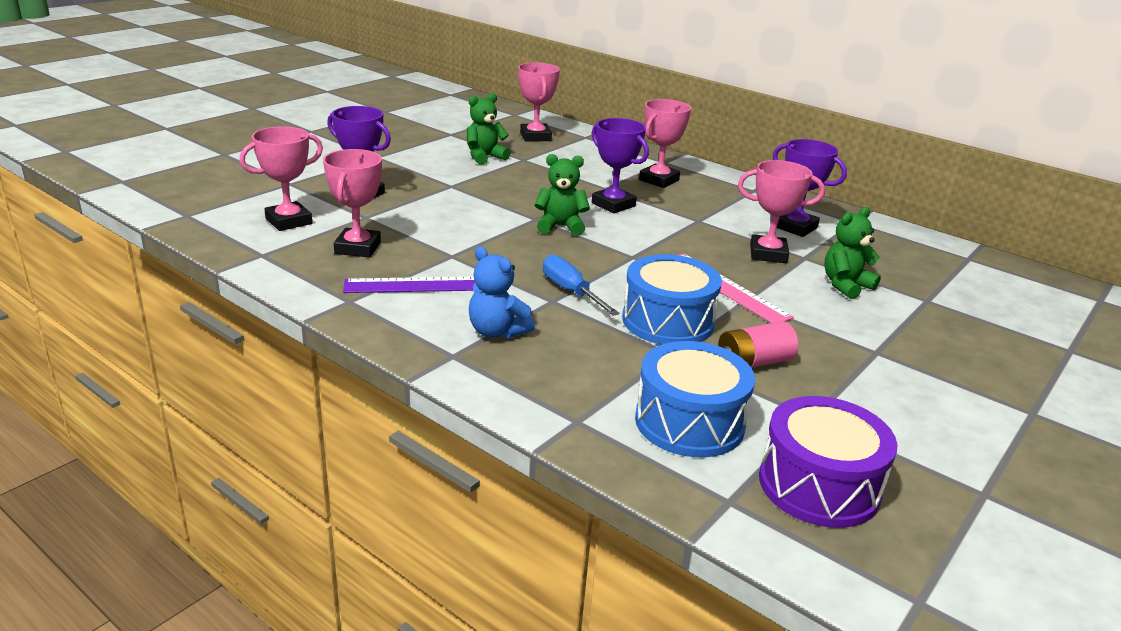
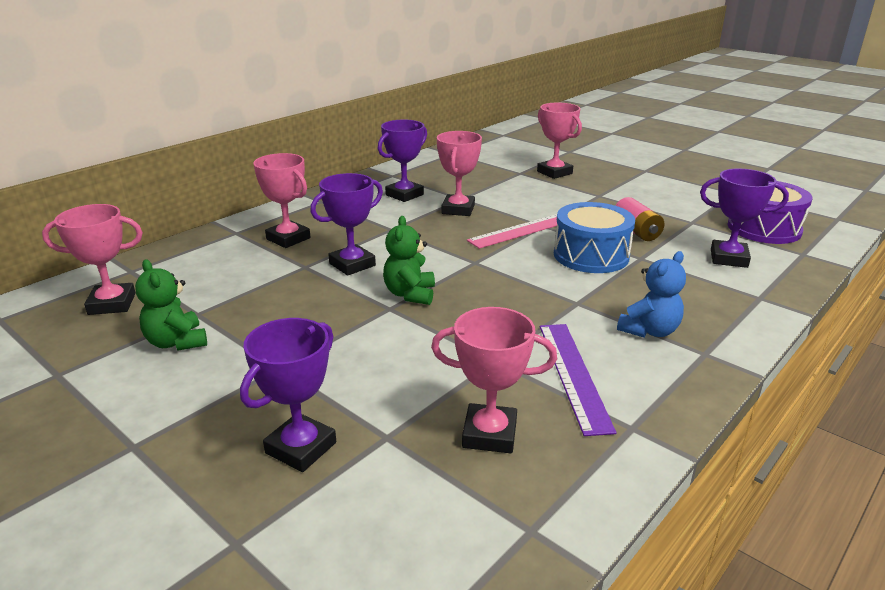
camera: 85 degrees left, 0 degrees up
pink trophy [240,126,323,231] -> pink trophy moved to [537,103,582,179]
blue screwdriver [543,254,620,316] -> none
blue drum [635,341,755,457] -> purple trophy [700,168,789,268]
green teddy bear [824,207,881,299] -> none

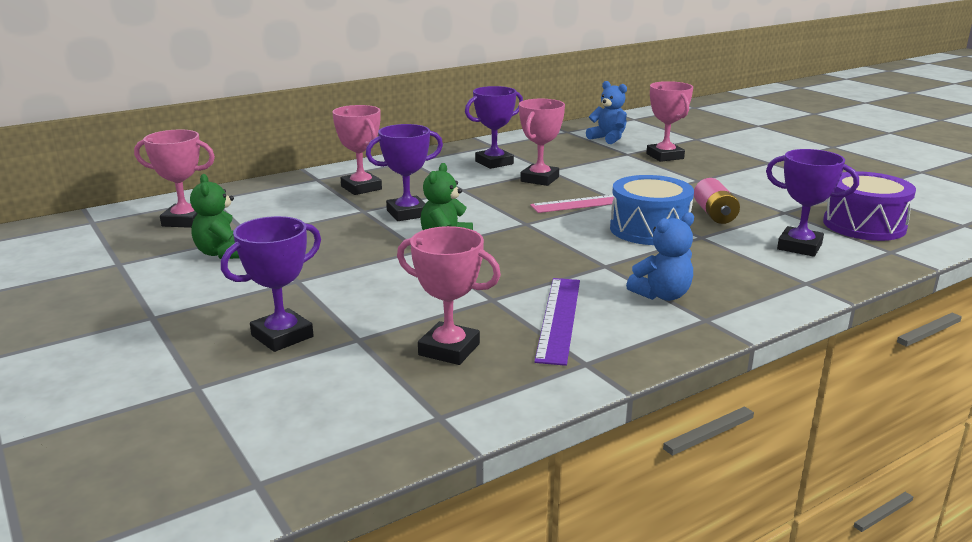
camera: 15 degrees right, 5 degrees down
none -> blue teddy bear [586,81,627,144]

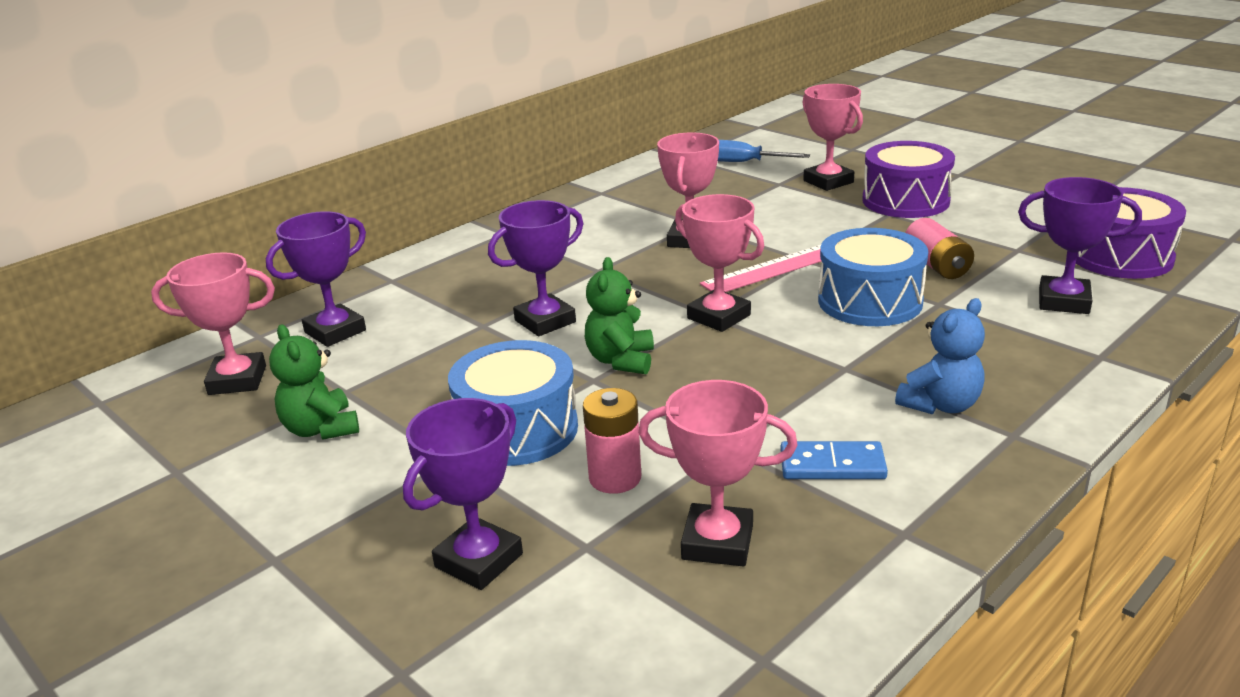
camera: 10 degrees left, 5 degrees up
pink trophy [332,105,382,195] -> pink trophy moved to [675,194,764,332]
purple trophy [465,86,523,169] -> purple trophy moved to [266,211,366,347]
purple ruler [534,278,580,366] -> blue domino [780,441,888,479]
blue teddy bear [586,81,627,144] -> blue screwdriver [718,140,810,162]
none -> blue drum [448,340,578,466]
none -> pink battery [583,388,641,494]
none -> purple drum [862,141,955,218]

